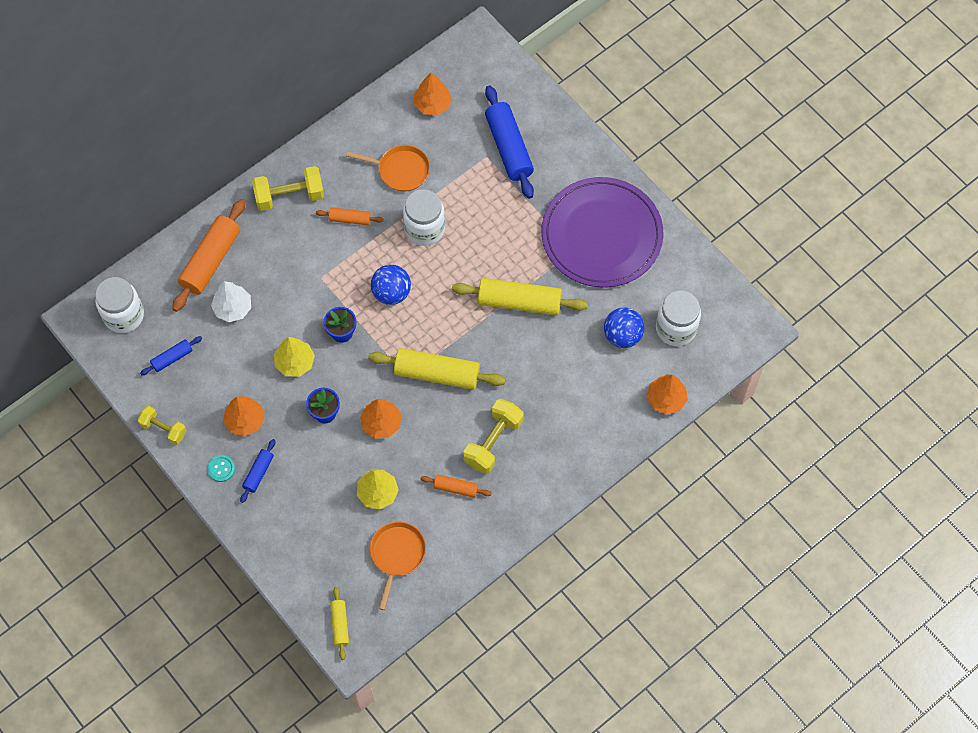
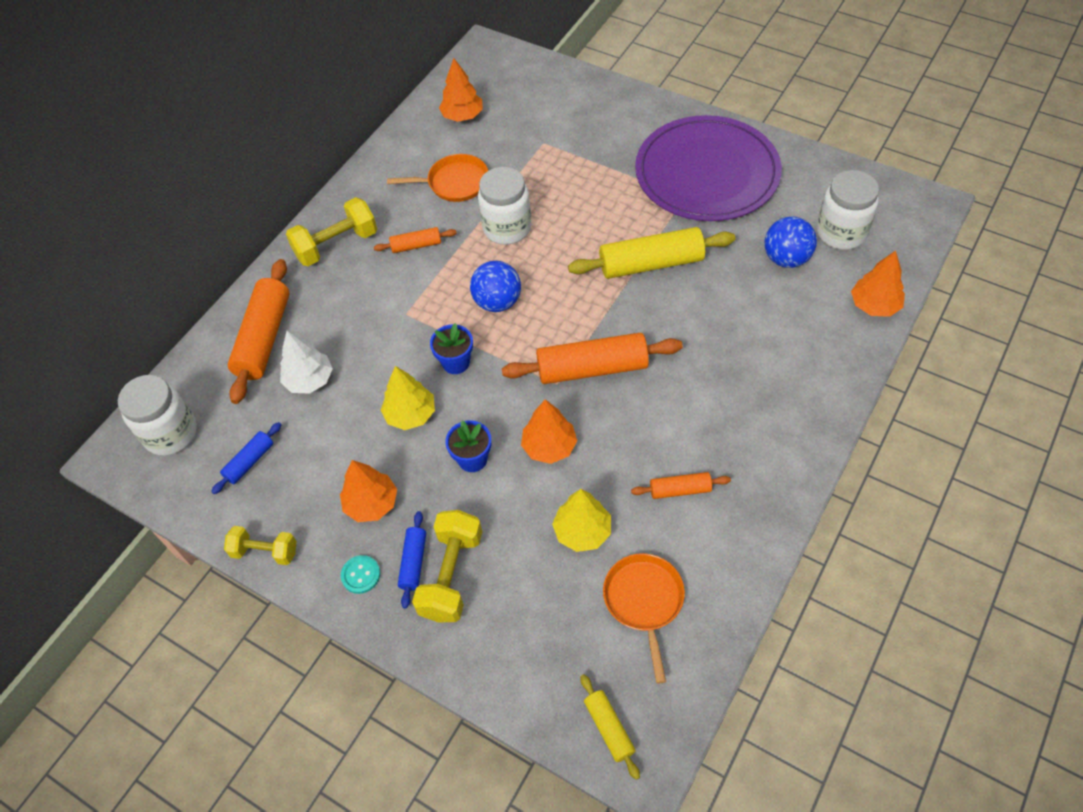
camera: 15 degrees left, 10 degrees down
yellow rolling pin [368,348,506,390] -> orange rolling pin [502,333,683,384]
yellow dumbbell [463,399,524,474] -> yellow dumbbell moved to [412,510,482,622]
blue rolling pin [485,85,534,199] -> none

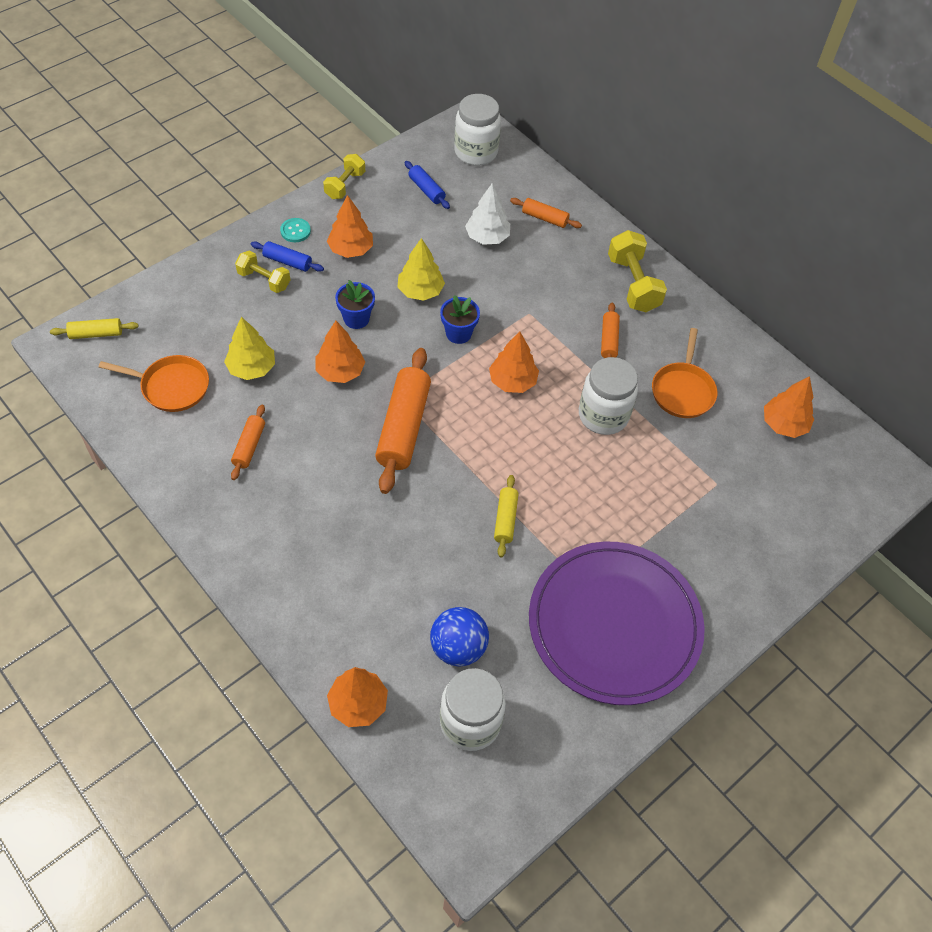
camera: 100 degrees right, 0 degrees up
orange rolling pin [228,259,290,404] -> orange rolling pin [510,198,582,228], size x0.51
yellow dumbbell [412,510,482,622] -> yellow dumbbell [235,250,290,293], size x0.64
blue ball [470,261,521,312] -> orange tree [489,331,539,393]
yellow rolling pin [568,227,735,279] -> yellow rolling pin [494,475,519,557], size x0.51

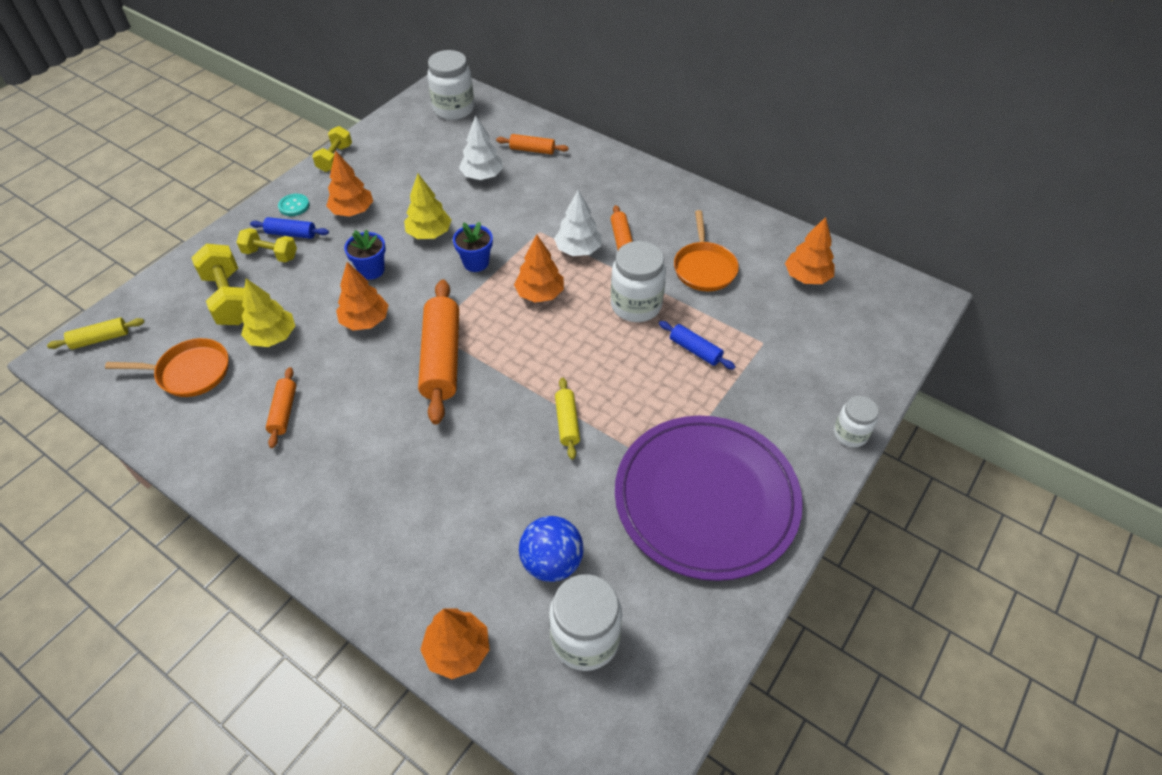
camera: 10 degrees left, 5 degrees down
blue rolling pin [405,161,450,209] -> blue rolling pin moved to [659,321,736,370]
yellow dumbbell [608,230,667,312] -> yellow dumbbell moved to [191,244,244,325]
none -> white tree [554,190,602,256]
none -> white jar [834,396,879,447]

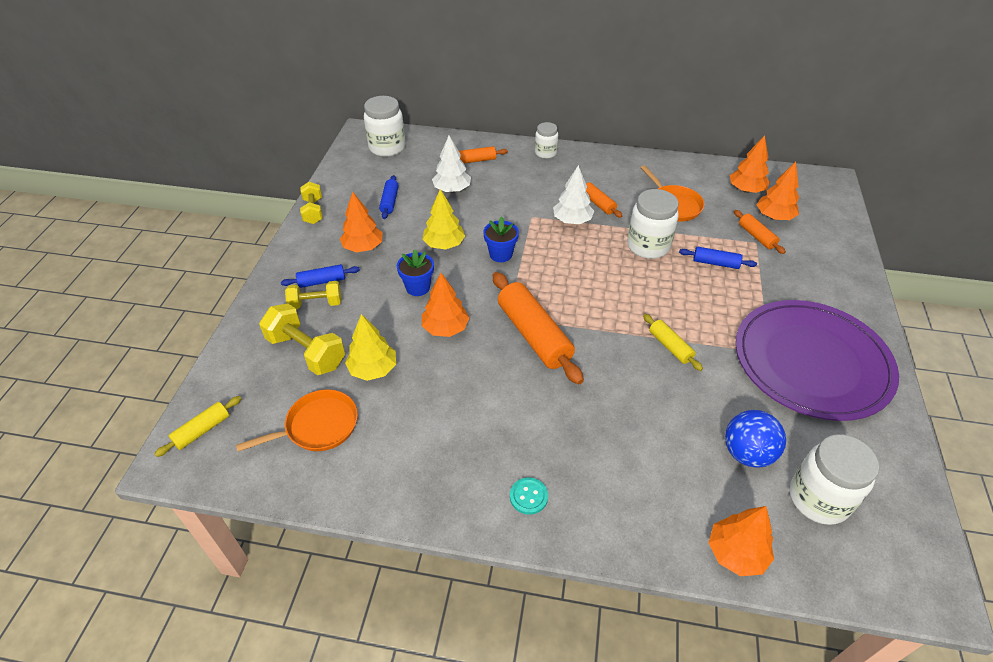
camera: 25 degrees left, 5 degrees down
orange rolling pin [266,367,296,448] -> orange rolling pin moved to [734,210,786,254]
turquoise button [278,194,309,216] -> turquoise button moved to [510,477,548,515]
orange tree [514,234,564,303] -> orange tree moved to [757,162,799,220]
white jar [834,396,879,447] -> white jar moved to [535,122,558,159]
none -> blue rolling pin [379,175,399,219]

